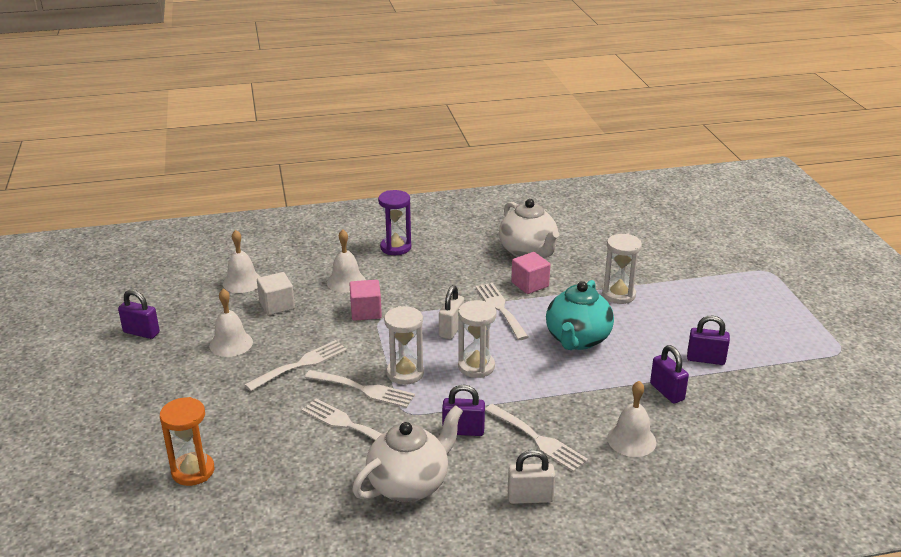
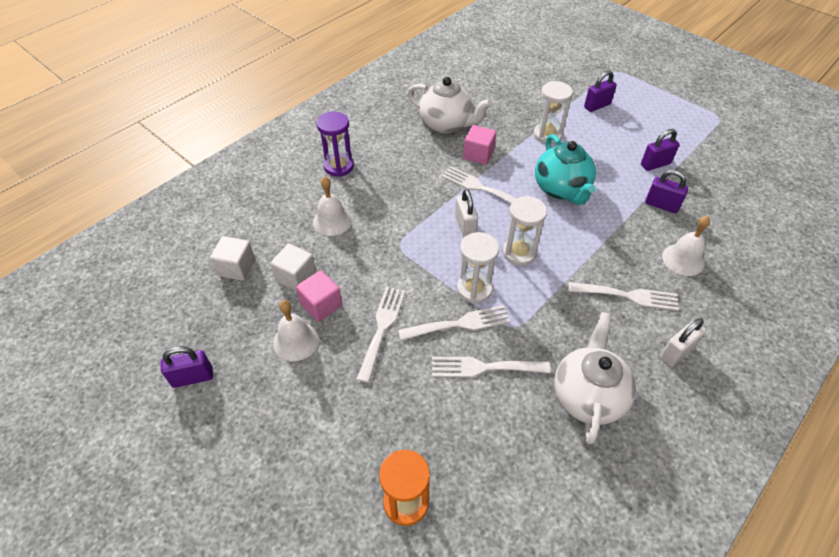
camera: 35 degrees left, 20 degrees up
white bell [223,230,260,293] -> white cube [210,236,255,281]
pink cube [349,280,382,321] -> pink cube moved to [296,270,342,322]
purple padlock [442,385,485,436] -> purple padlock moved to [584,70,617,112]

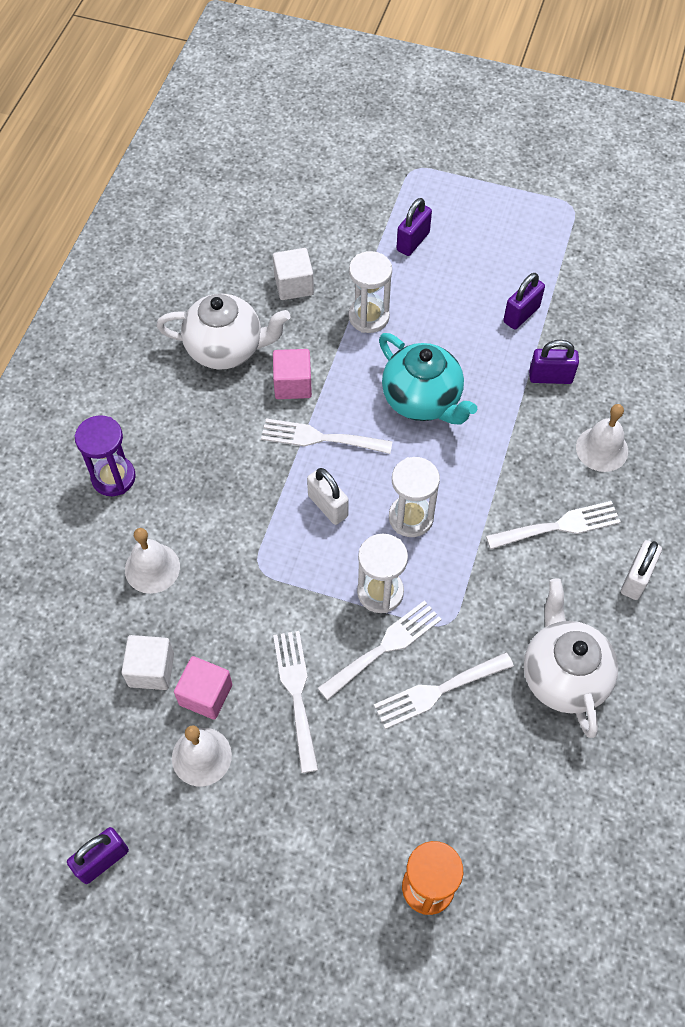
camera: 25 degrees left, 10 degrees up
white cube [210,236,255,281] -> white cube moved to [273,248,314,300]

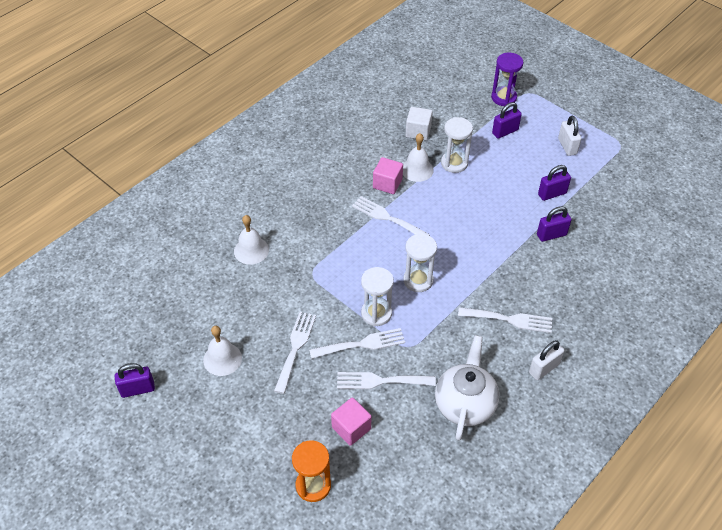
camera: 25 degrees right, 10 degrees down
purple hourglass [75,415,136,496] -> purple hourglass moved to [491,53,523,106]
white cube [122,635,174,690] -> none
white teapot [156,294,291,369] -> none
pink cube [174,656,232,720] -> pink cube moved to [331,397,371,446]
white padlock [307,468,349,525] -> white padlock moved to [558,116,581,156]
turquoise teapot [379,333,477,425] -> none
purple padlock [529,340,579,384] -> purple padlock turned 45 degrees counterclockwise [537,206,571,242]
white bell [576,404,628,472] -> white bell moved to [403,133,434,182]

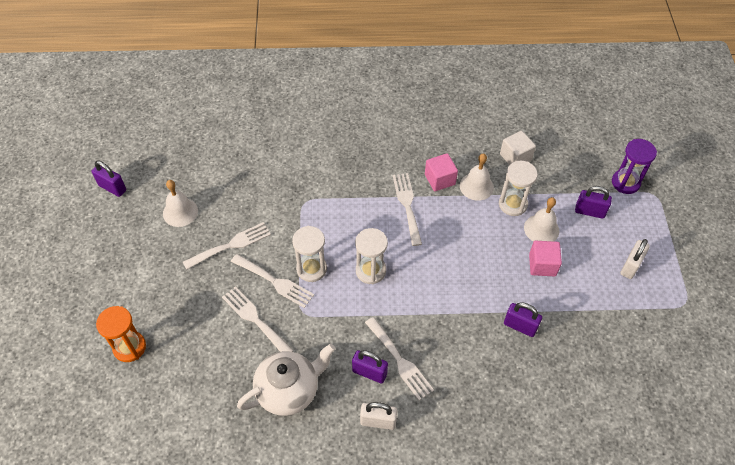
camera: 45 degrees right, 5 degrees up
white bell [234,215,269,265] -> white bell moved to [524,197,559,242]
pink cube [331,397,371,446] -> pink cube moved to [529,241,562,277]
purple padlock [538,165,571,201] -> purple padlock moved to [352,350,388,383]

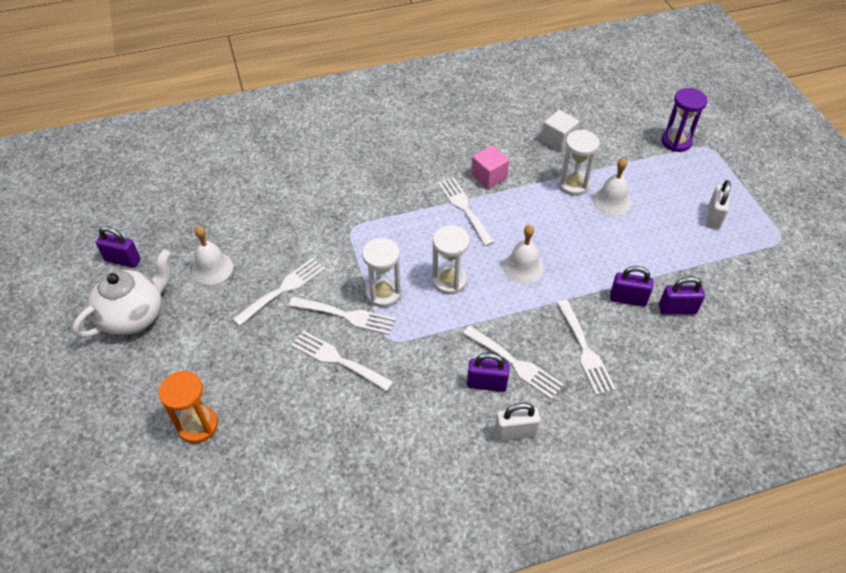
camera: 15 degrees left, 5 degrees down
white teapot [237,343,335,416] -> white teapot moved to [72,249,171,338]
white bell [460,154,494,201] -> white bell moved to [503,225,544,284]
pink cube [529,241,562,277] -> none
purple padlock [575,186,612,219] -> purple padlock moved to [659,276,705,315]
none -> white fork [557,300,616,395]

